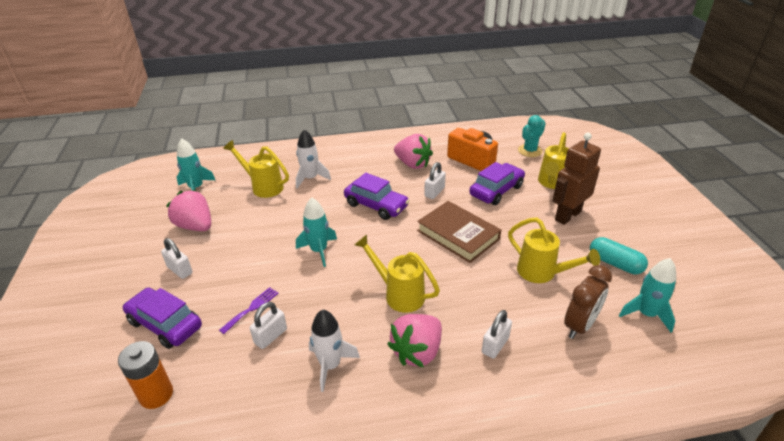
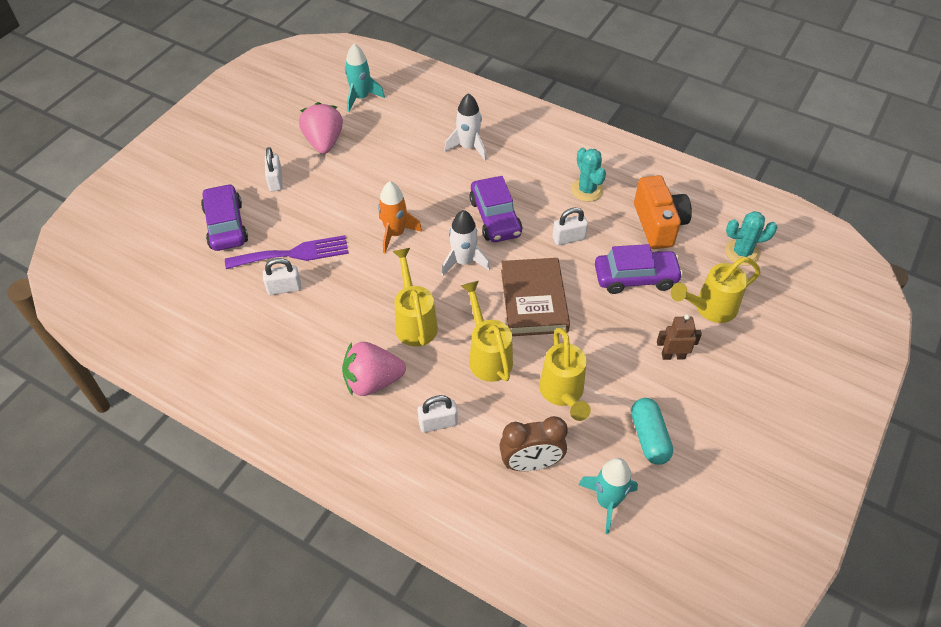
camera: 40 degrees right, 15 degrees up
orange battery [118,341,173,409] -> none
purple fork [219,287,279,334] -> purple fork [225,235,349,269], size x1.74
yellow watering can [223,140,289,198] -> yellow watering can moved to [461,281,513,382]
turquoise rocket [296,198,337,267] -> orange rocket [378,181,422,253]
white rocket [309,310,360,392] -> white rocket moved to [441,210,490,276]
pink strawberry [394,134,433,169] -> turquoise cactus [571,148,606,202]
brown robot [553,132,601,225] -> brown robot [657,314,702,360], size x0.56

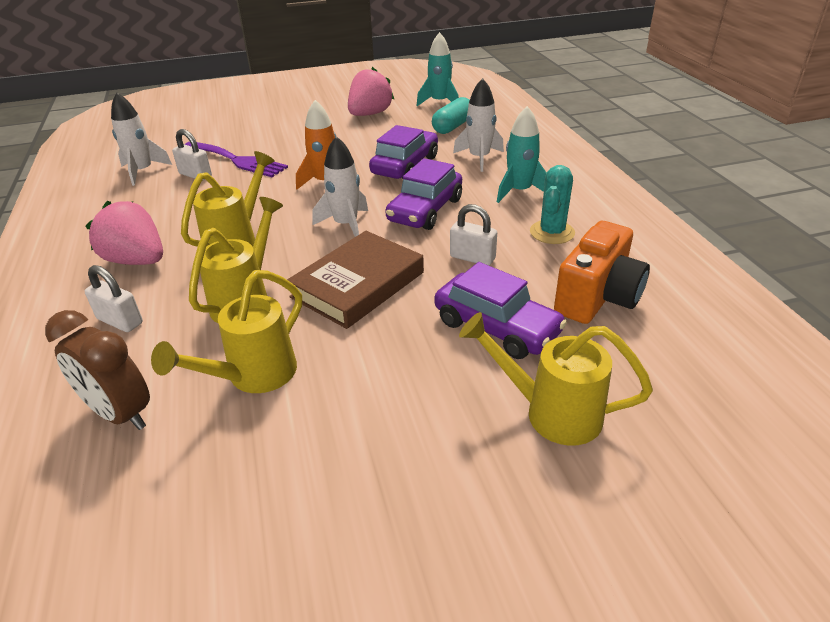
camera: 45 degrees right, 15 degrees down
purple car [201,184,248,251] -> purple car moved to [369,125,438,179]
white padlock [265,147,283,191] -> none
turquoise rocket [578,458,638,534] -> turquoise rocket moved to [497,106,546,203]
turquoise capsule [631,398,673,465] -> turquoise capsule moved to [432,97,470,134]
brown robot [657,314,702,360] -> none
turquoise cactus [725,211,778,266] -> none
none -> white rocket [111,93,172,186]

